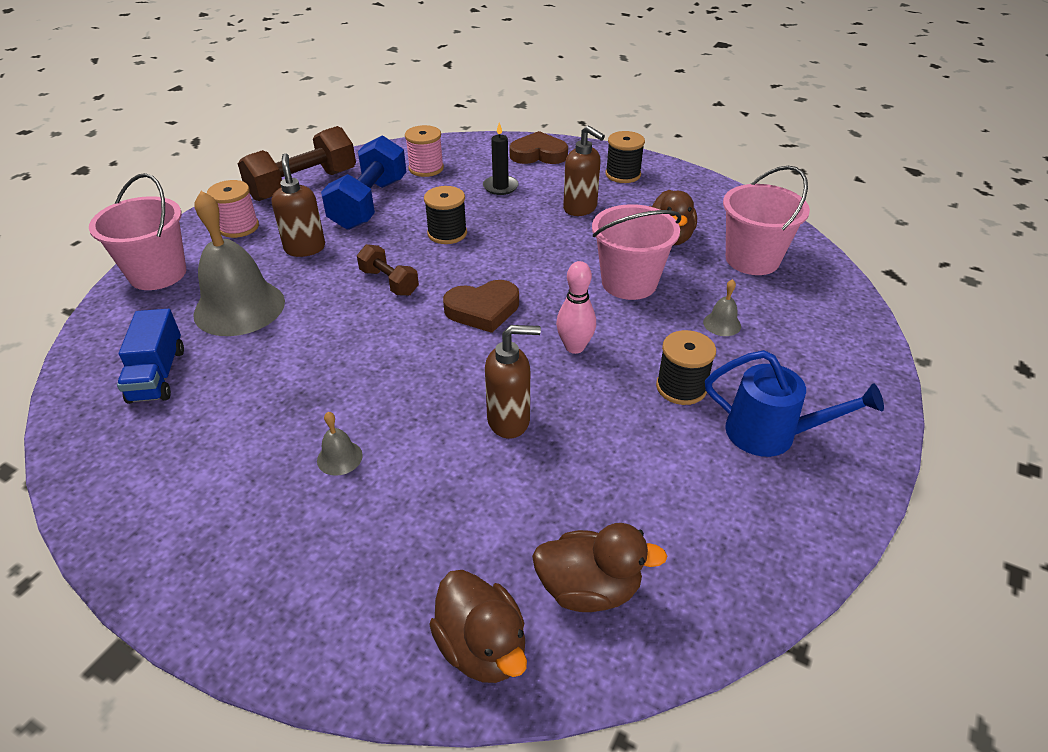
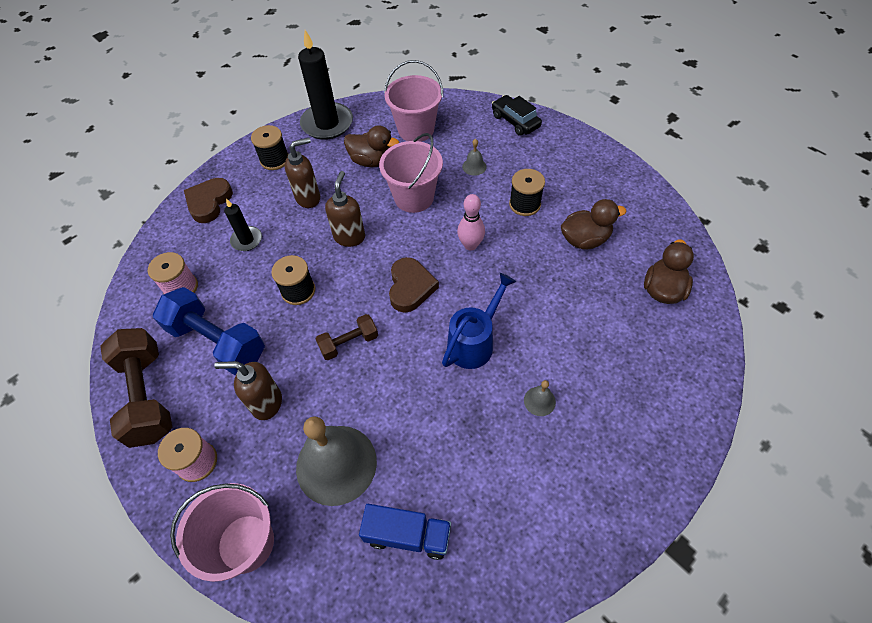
camera: 70 degrees left, 15 degrees up
brown duck [429,570,527,683] -> brown duck moved to [561,199,627,250]
brown soap dispenser [485,325,541,438] -> brown soap dispenser moved to [325,171,365,247]
blue watering can [705,350,884,457] -> blue watering can moved to [442,273,516,369]
none -> black candle [298,30,353,140]
none -> black car [492,95,542,136]

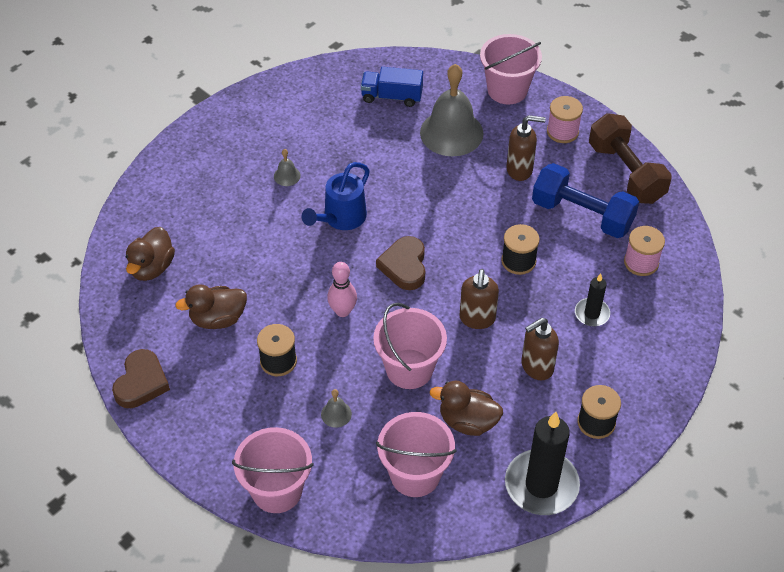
camera: 175 degrees right, 5 degrees down
brown heart [184,178,233,223] -> brown heart moved to [112,349,170,408]
brown dumbbell [316,314,378,360] -> none
black car [492,95,542,136] -> pink bucket [232,427,314,513]

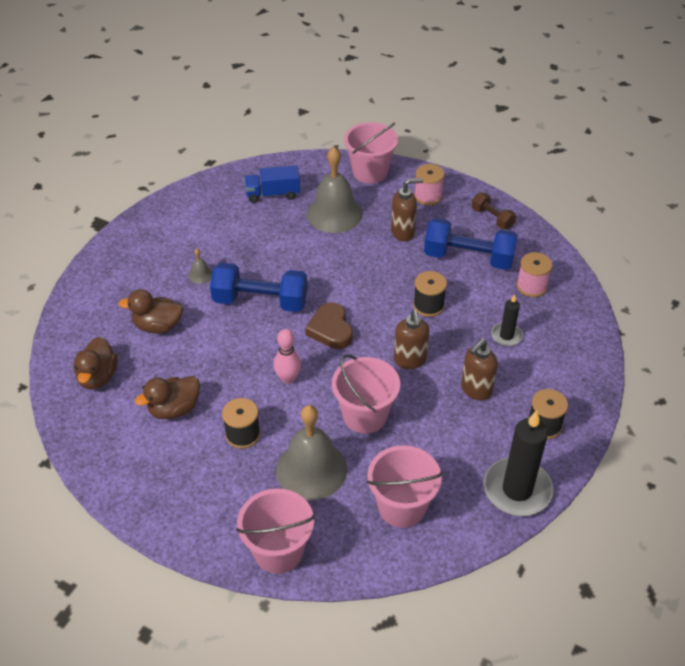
camera: 15 degrees left, 5 degrees down
brown heart [112,349,170,408] -> none
blue watering can [302,162,370,230] -> blue dumbbell [210,263,308,312]
grey bell [321,389,352,428] -> grey bell [276,405,347,500], size x2.42
brown duck [430,381,503,436] -> brown duck moved to [119,289,183,334]
brown dumbbell [589,113,672,204] -> brown dumbbell [472,193,516,229], size x0.54

